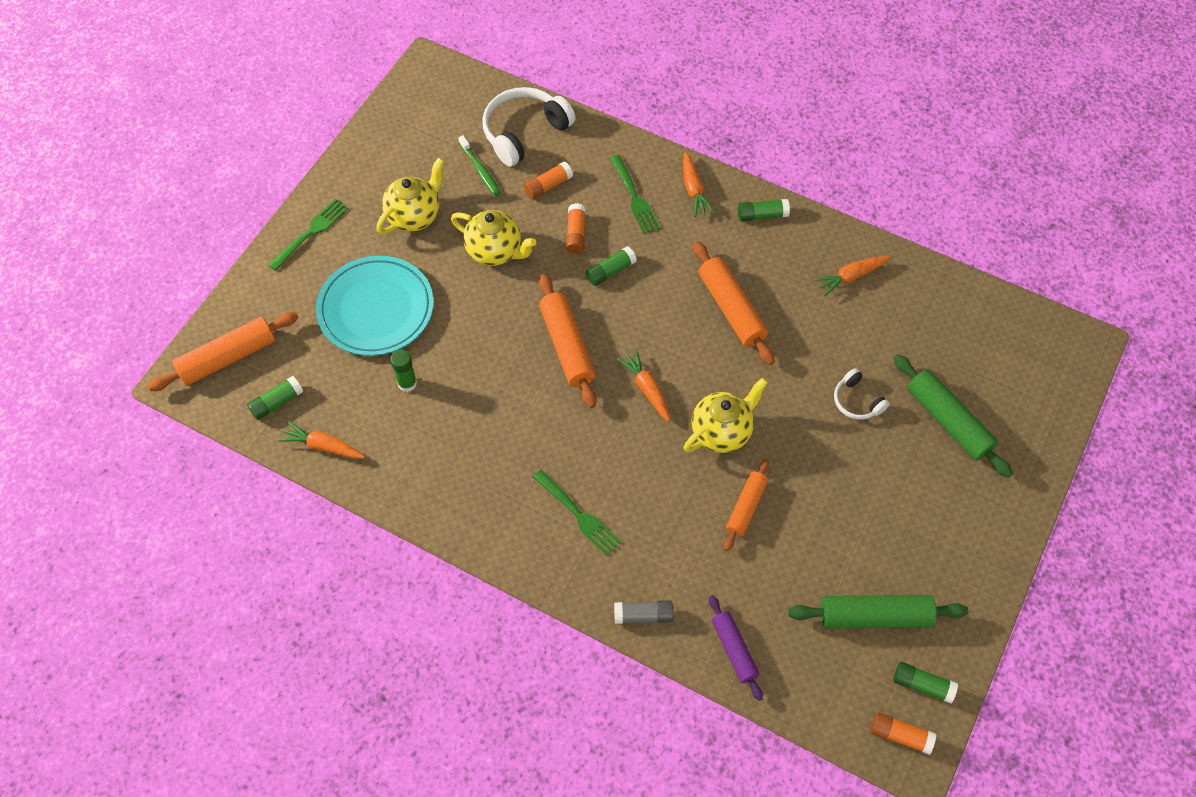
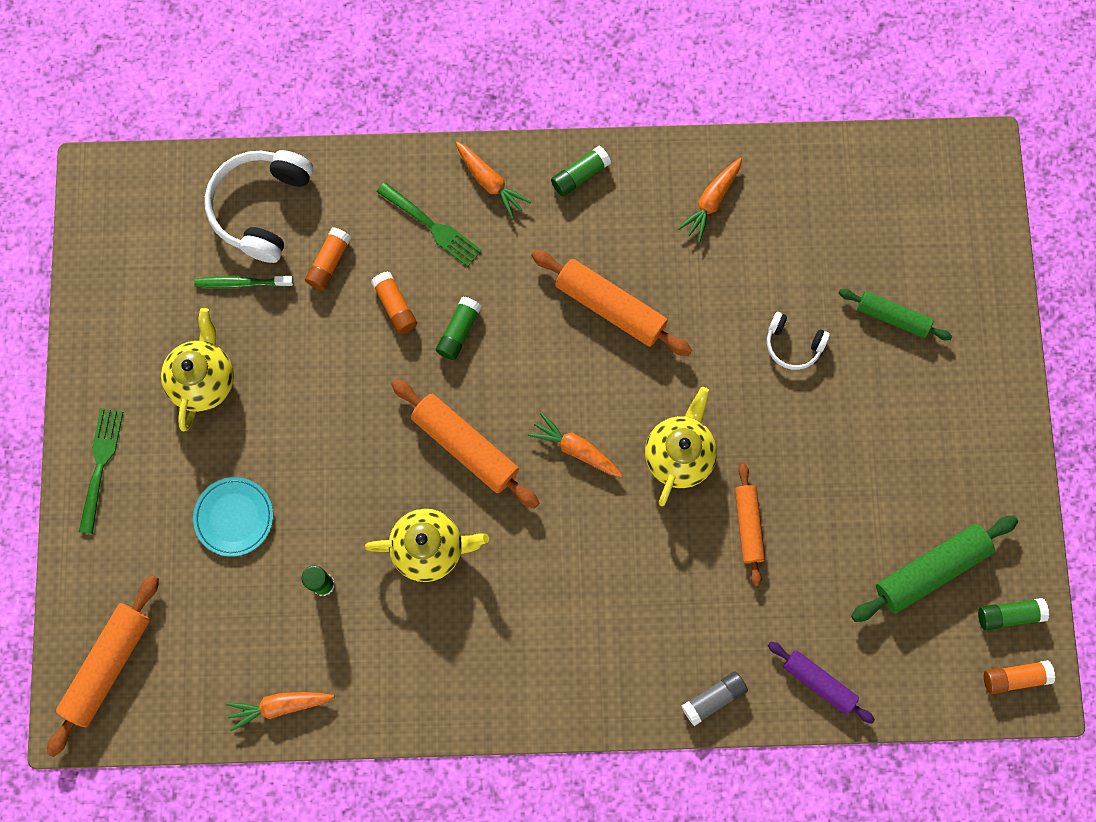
camera: 30 degrees left, 15 degrees up
green glue stick [247,376,303,420] -> none
turquoise plate [316,256,434,356] -> turquoise plate [193,477,273,557], size x0.56
yellow teapot [451,210,536,266] -> yellow teapot moved to [365,509,489,582]
green toothbrush [458,135,501,196] -> green toothbrush turned 150 degrees clockwise [194,276,294,288]
green fork [533,469,621,556] -> none
green rolling pin [894,355,1013,478] -> green rolling pin [839,289,952,340], size x0.64

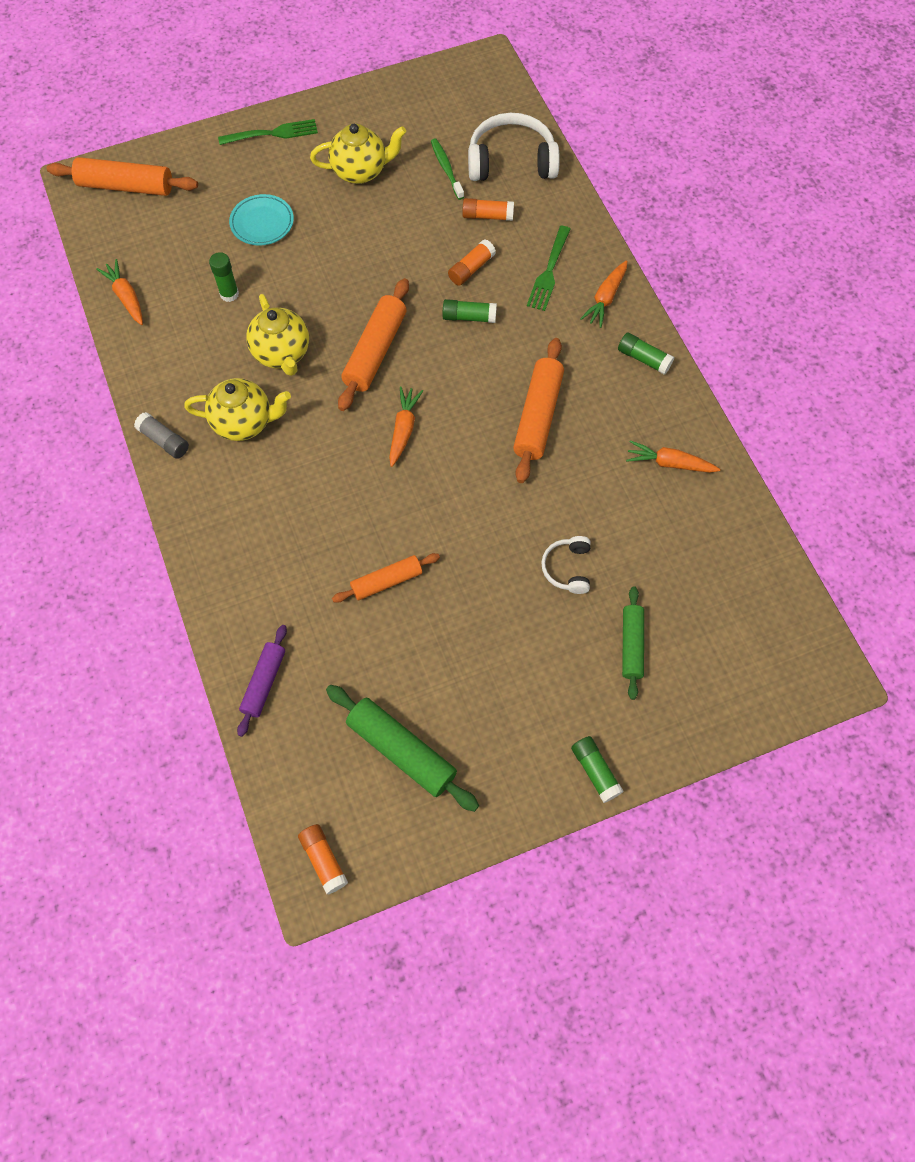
camera: 70 degrees right, 10 degrees down
yellow teapot [645,387,717,506] -> yellow teapot moved to [184,378,291,441]
grey glue stick [681,671,748,726] -> grey glue stick moved to [134,412,189,459]
green glue stick [978,598,1049,630] -> green glue stick moved to [571,736,624,803]

